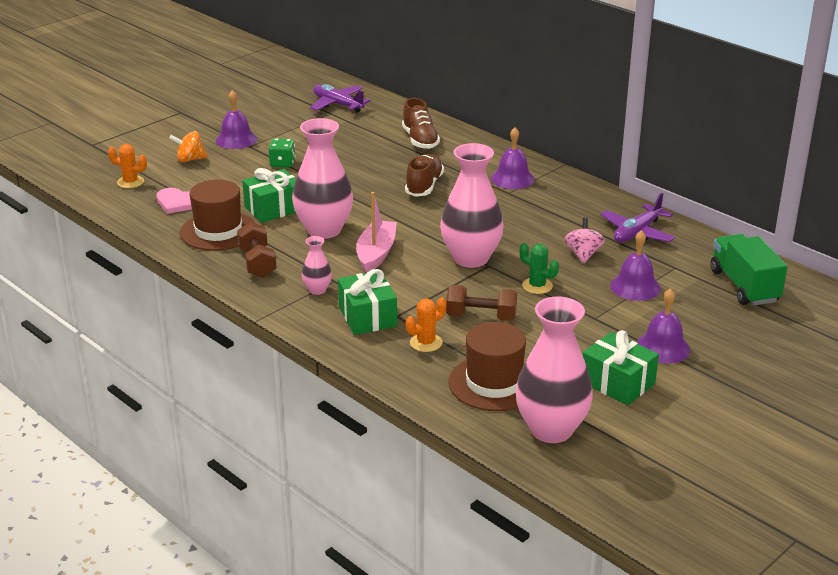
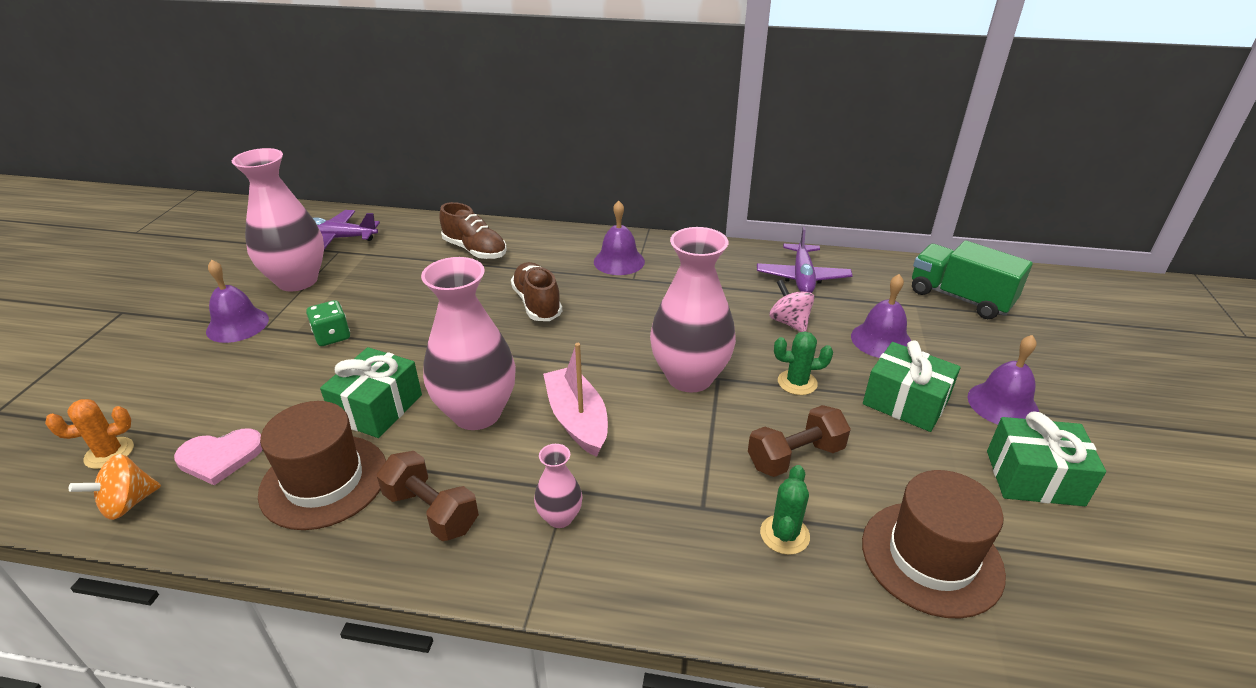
camera: 35 degrees left, 5 degrees up
orange spinning top [169,131,208,162] -> orange spinning top moved to [69,454,161,520]
green gift [338,269,397,335] -> green gift moved to [863,341,961,432]
orange cactus [406,297,446,352] -> green cactus [760,465,810,555]
pink vase [515,296,593,443] -> pink vase moved to [232,148,324,291]

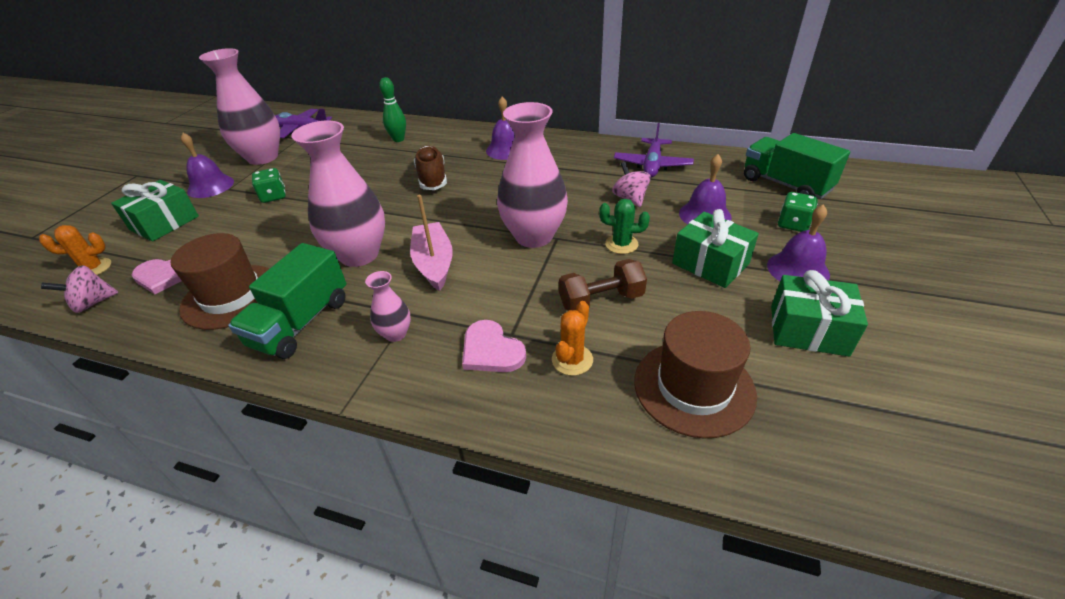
camera: 10 degrees right, 5 degrees up
orange spinning top [69,454,161,520] -> pink spinning top [41,265,118,313]
green gift [320,347,422,438] -> green gift moved to [111,180,199,242]
brown dumbbell [377,451,479,541] -> green truck [228,243,346,359]
brown shoe [439,202,507,259] -> green bowling pin [379,77,406,142]
green cactus [760,465,810,555] -> orange cactus [552,301,593,376]
none -> pink heart [462,320,526,372]
none -> green dice [778,192,818,232]

